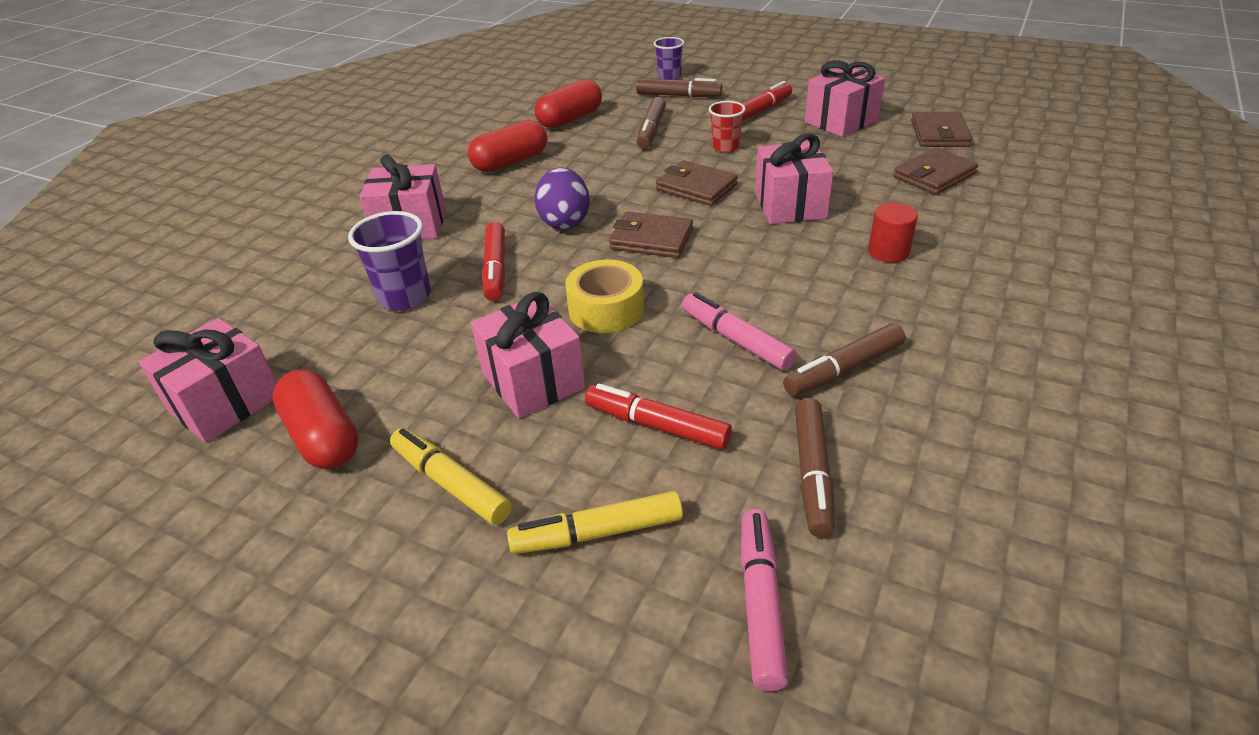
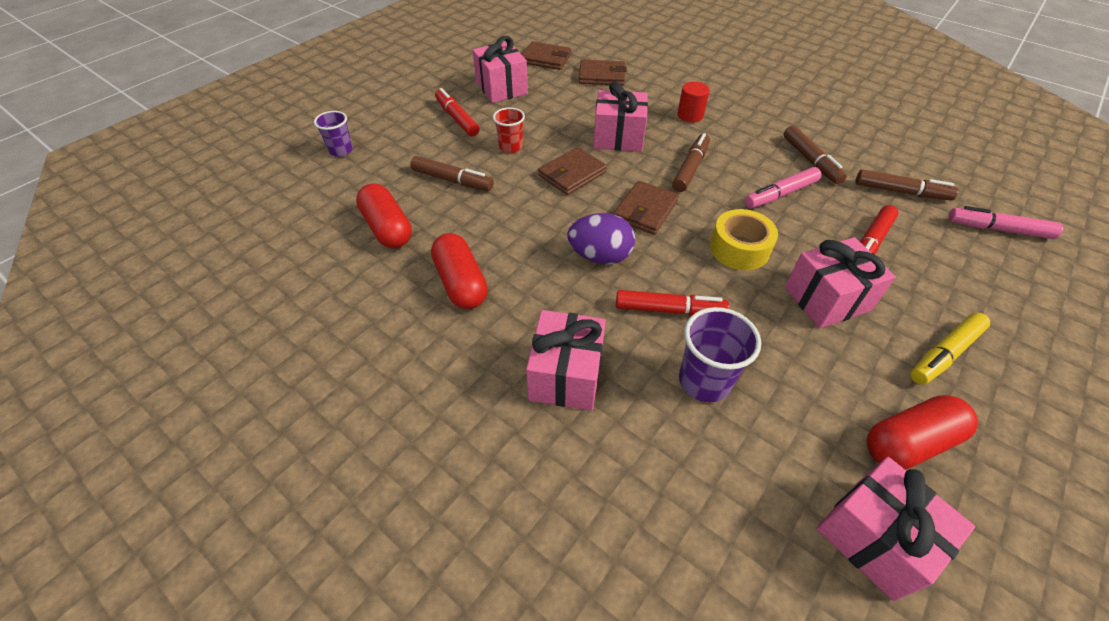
camera: 80 degrees left, 10 degrees up
yellow marker [507,491,683,554] -> none
brown marker [636,78,722,97] -> brown marker moved to [672,133,710,192]
brown wallet [893,147,978,195] -> brown wallet turned 60 degrees counterclockwise [579,60,627,86]

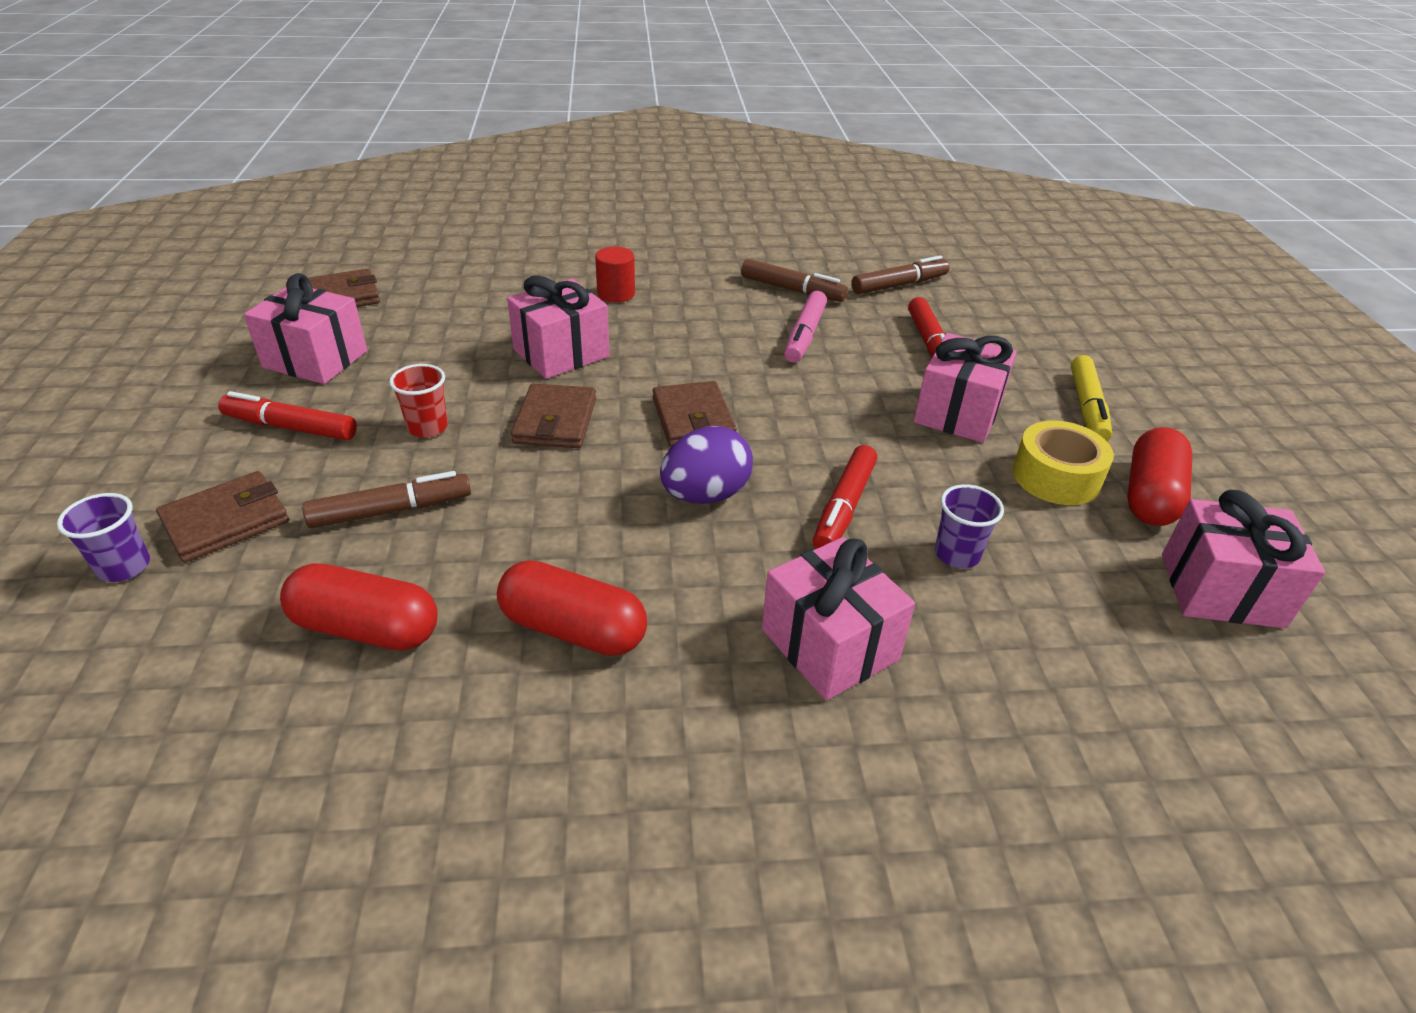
camera: 45 degrees left, 10 degrees down
brown wallet [579,60,627,86] -> brown wallet moved to [156,471,289,563]
red marker [616,290,729,316] -> red marker turned 150 degrees clockwise [813,445,877,549]
brown marker [672,133,710,192] -> none
purple cup [679,307,761,402] -> purple cup [935,484,1004,568], size x0.66
yellow tape [710,209,778,270] -> yellow tape moved to [1012,421,1114,505]
pink marker [948,206,1063,239] -> none

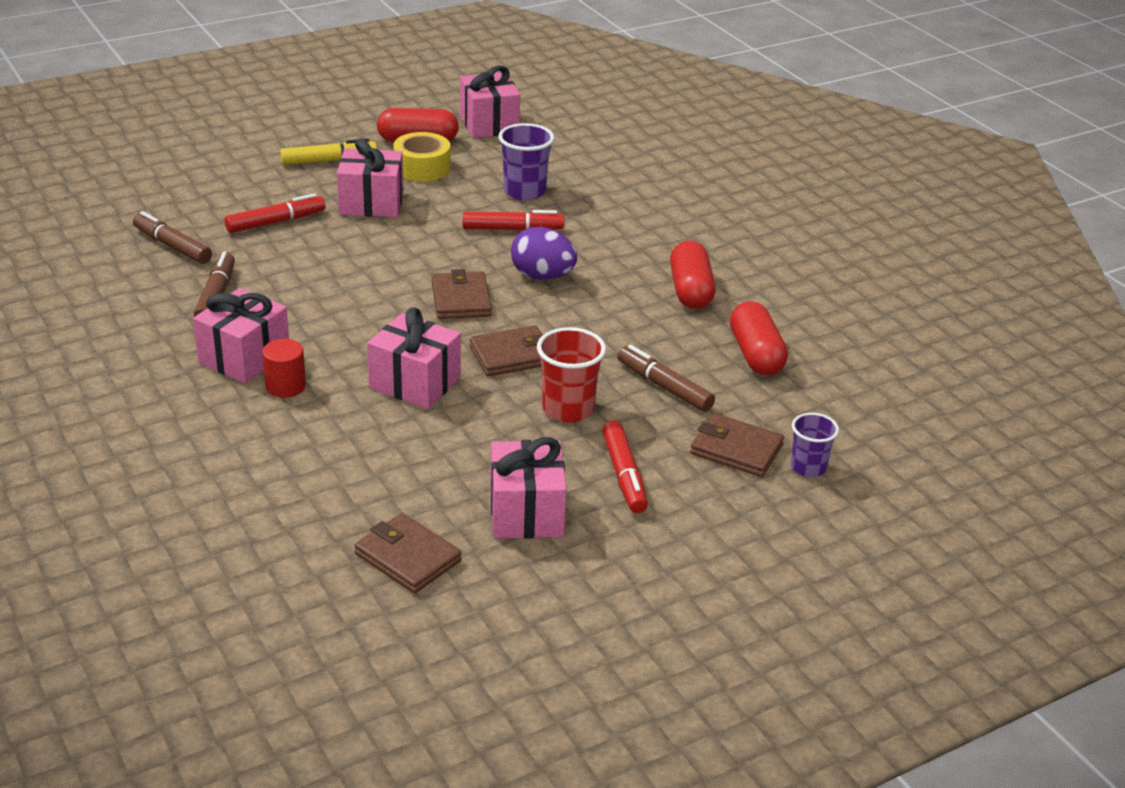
camera: 115 degrees left, 5 degrees down
red cup [389,364,448,438] -> red cup [537,327,606,423], size x1.52
brown wallet [653,381,737,447] -> brown wallet turned 60 degrees counterclockwise [432,269,492,319]
pink gift [762,537,915,700] -> pink gift moved to [193,288,289,383]
pink marker [784,291,827,363] -> none
purple cup [935,484,1004,568] -> purple cup [498,123,554,200], size x1.52

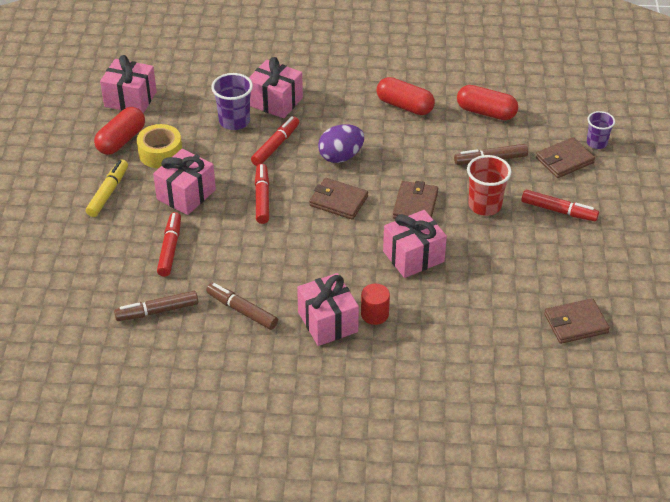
camera: 55 degrees left, 10 degrees up
pink gift [491,437,567,539] -> pink gift moved to [249,57,303,118]
none -> red marker [255,164,269,224]

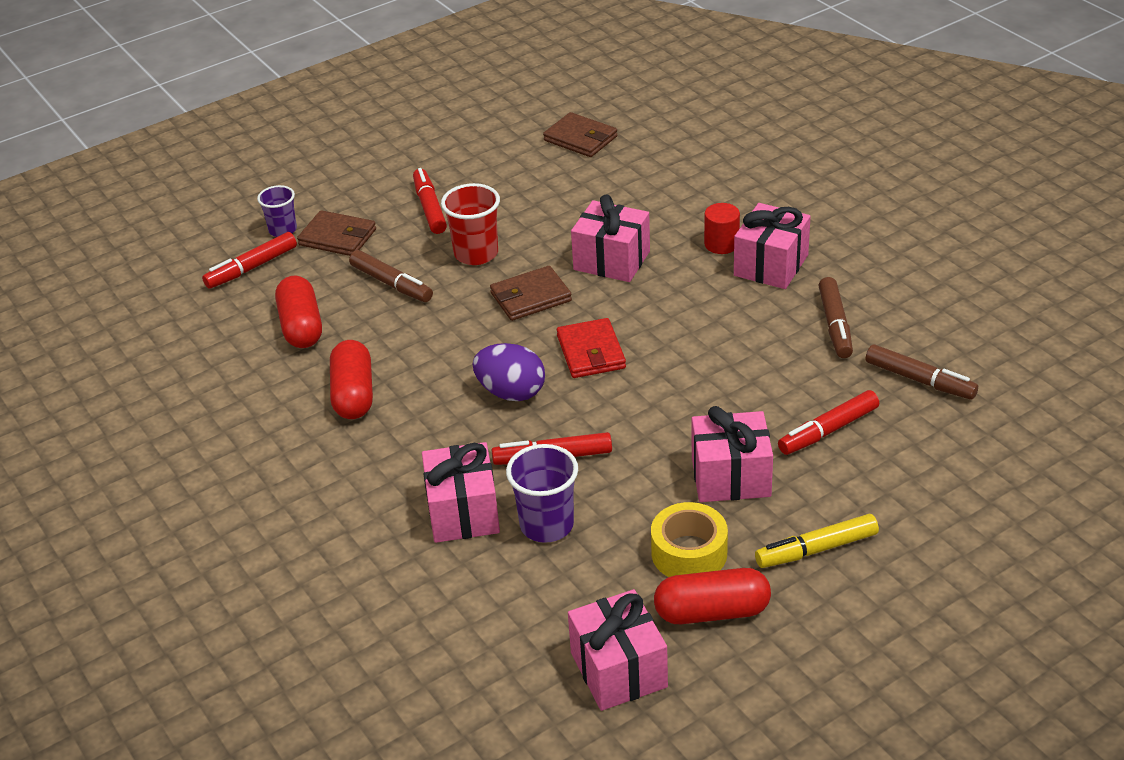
camera: 125 degrees left, 5 degrees down
red marker [255,164,269,224] -> red marker moved to [202,232,297,289]
brown wallet [309,178,368,220] -> red wallet [557,318,626,378]

